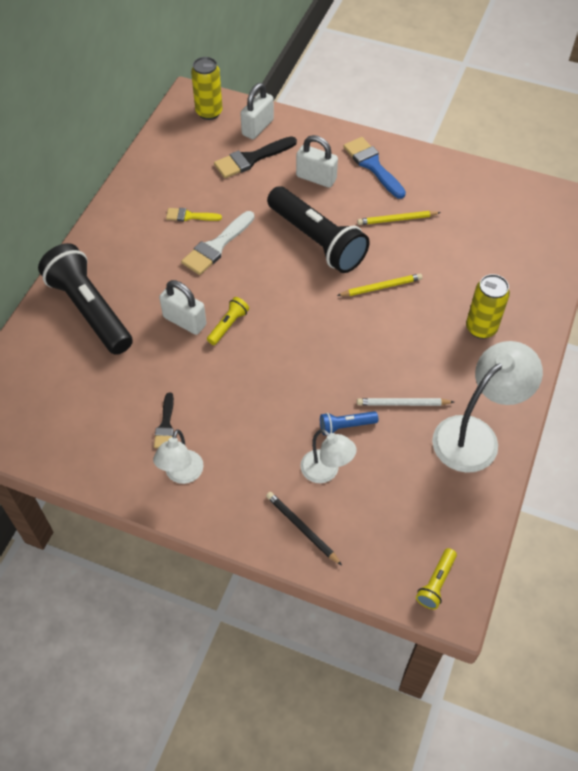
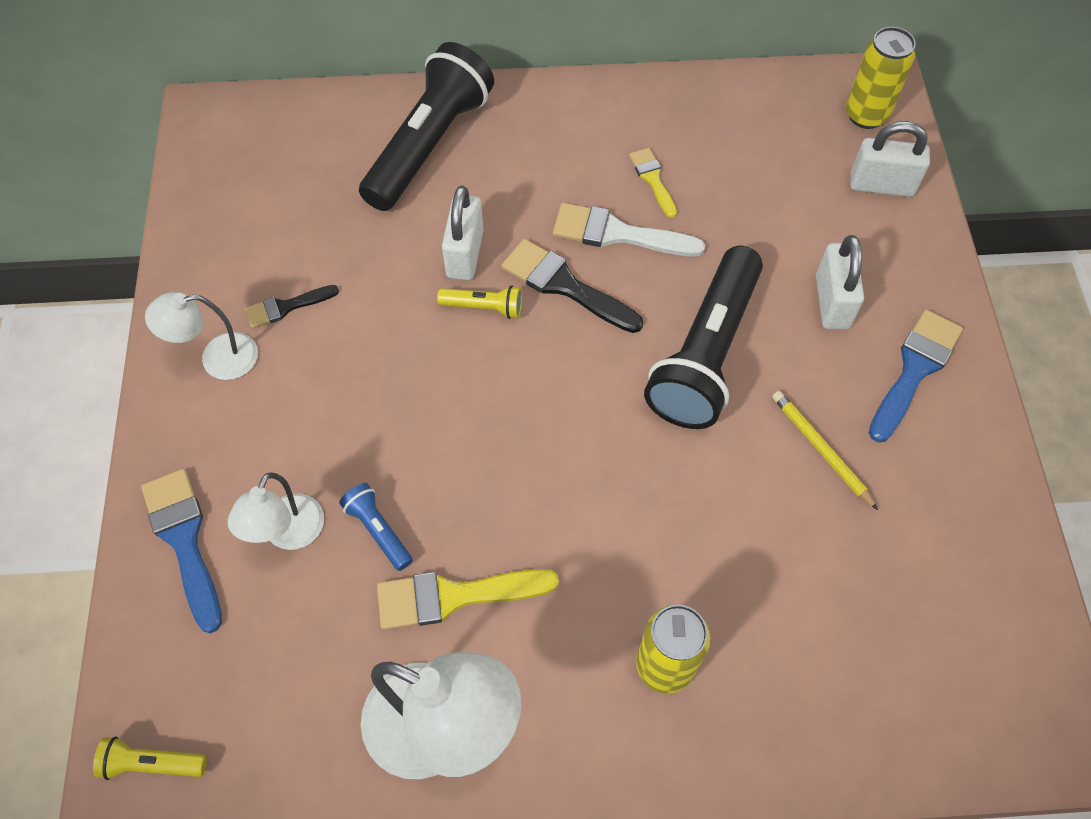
camera: 65 degrees right, 5 degrees up
black brush [214,136,297,178] -> black brush moved to [501,239,643,333]
black pencil [266,492,342,565] -> blue brush [141,469,222,633]
yellow pencil [337,274,422,296] -> none
white pencil [357,398,454,406] -> yellow brush [377,569,559,630]

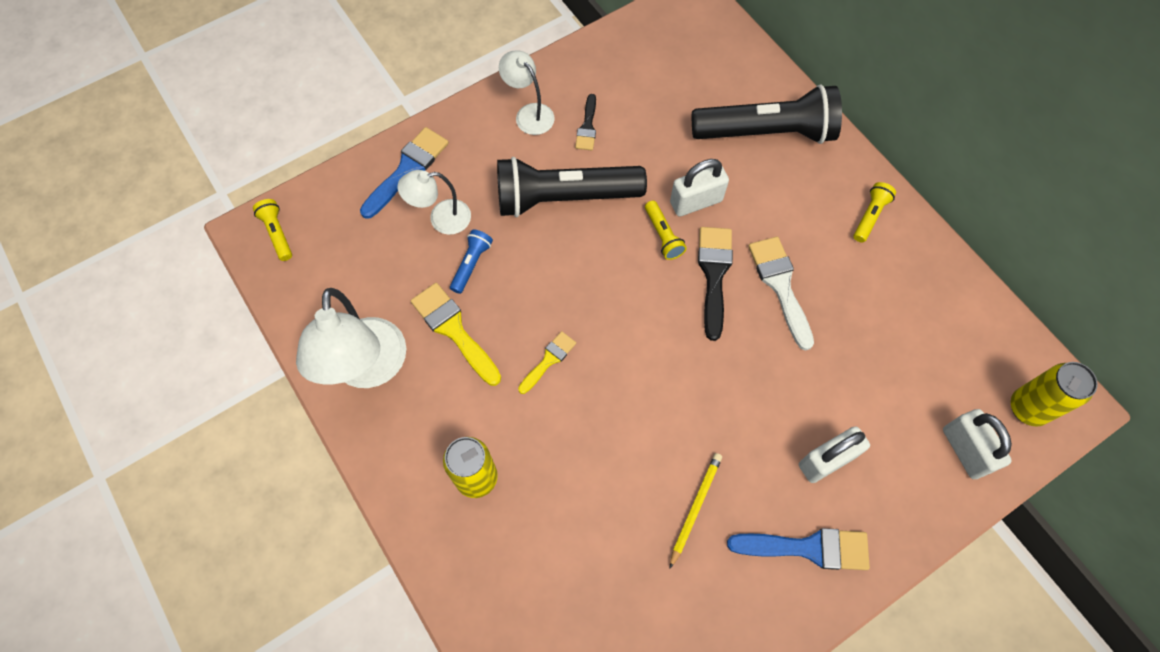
camera: 60 degrees right, 5 degrees up
black brush [245,285,339,328] -> black brush turned 120 degrees counterclockwise [575,94,596,150]
yellow brush [629,148,677,218] -> yellow brush moved to [518,331,576,394]
black flashlight [644,246,763,429] -> black flashlight moved to [497,157,647,217]
none -> yellow flashlight [853,182,896,243]

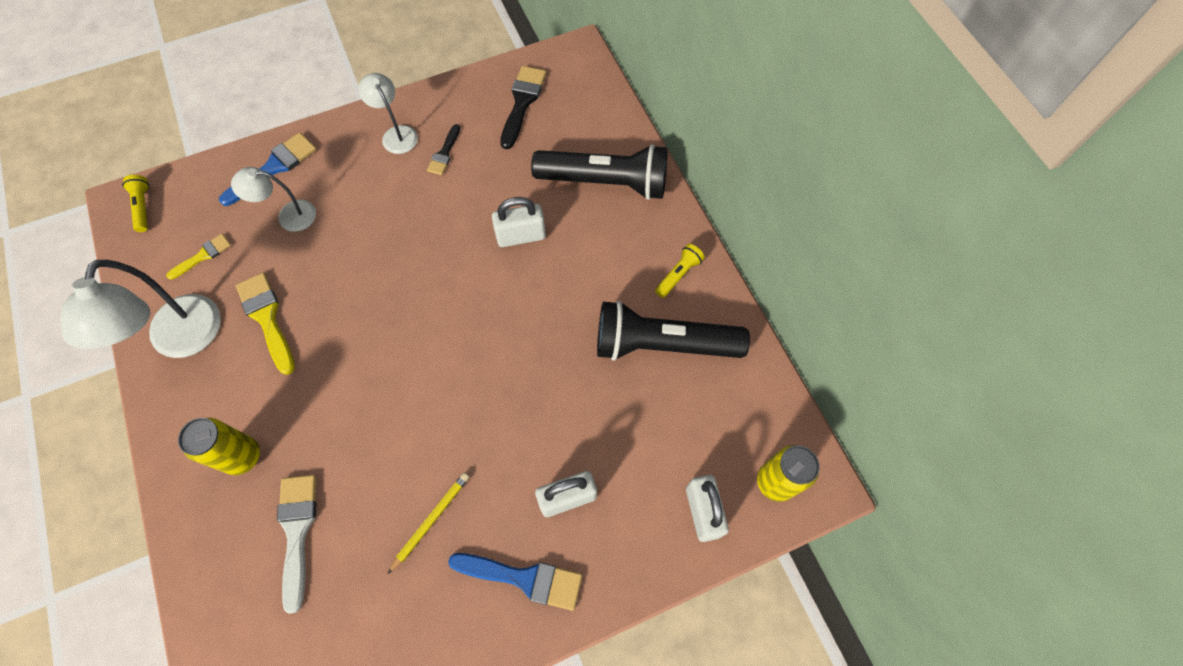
camera: 10 degrees right, 0 degrees up
blue flashlight [450,229,493,294] -> none
black flashlight [497,157,647,217] -> black flashlight moved to [597,301,750,361]
yellow brush [518,331,576,394] -> yellow brush moved to [166,234,231,280]
yellow flashlight [645,201,687,260] -> none
black brush [698,227,733,341] -> black brush moved to [500,66,546,149]
white brush [748,237,814,351] -> white brush moved to [277,475,317,613]

